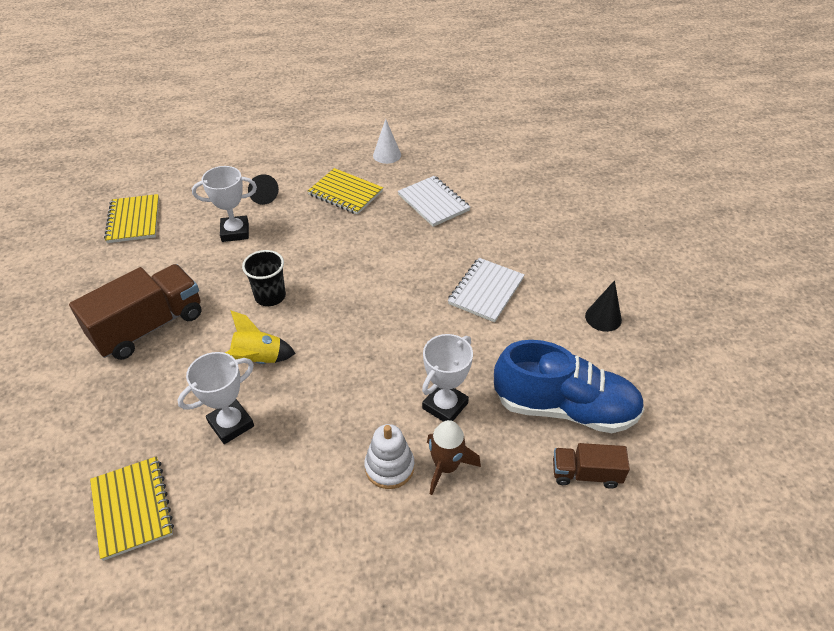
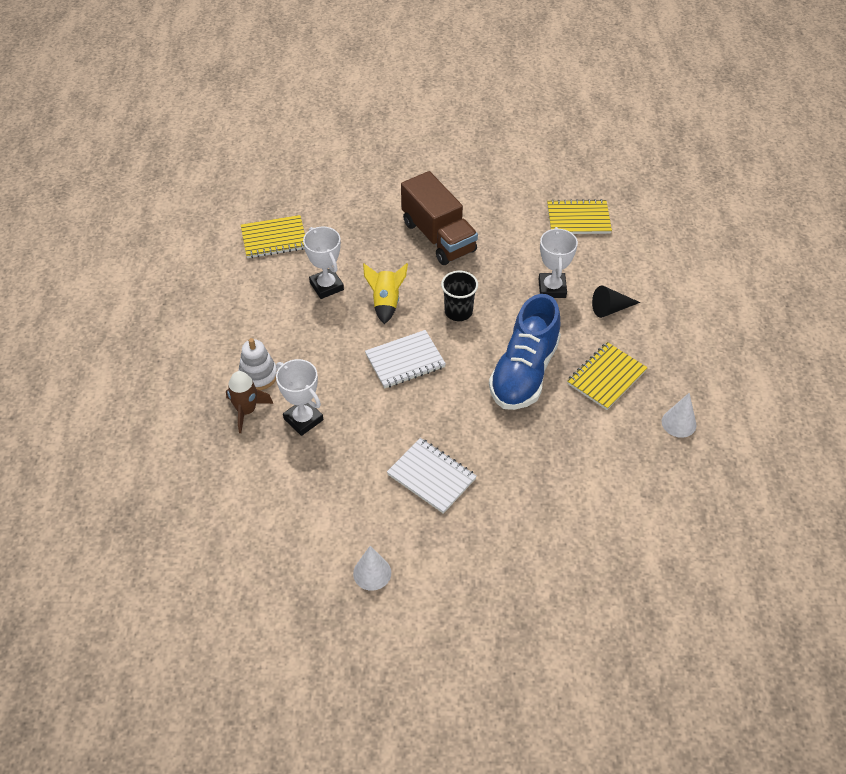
camera: 100 degrees right, 5 degrees up
white notebook [398,176,470,227] -> white notebook moved to [365,330,446,389]
blue shoe [494,340,644,433] -> blue shoe moved to [489,294,561,410]
brown truck [553,443,630,489] -> none
black cone [585,280,622,332] -> white cone [353,546,391,591]

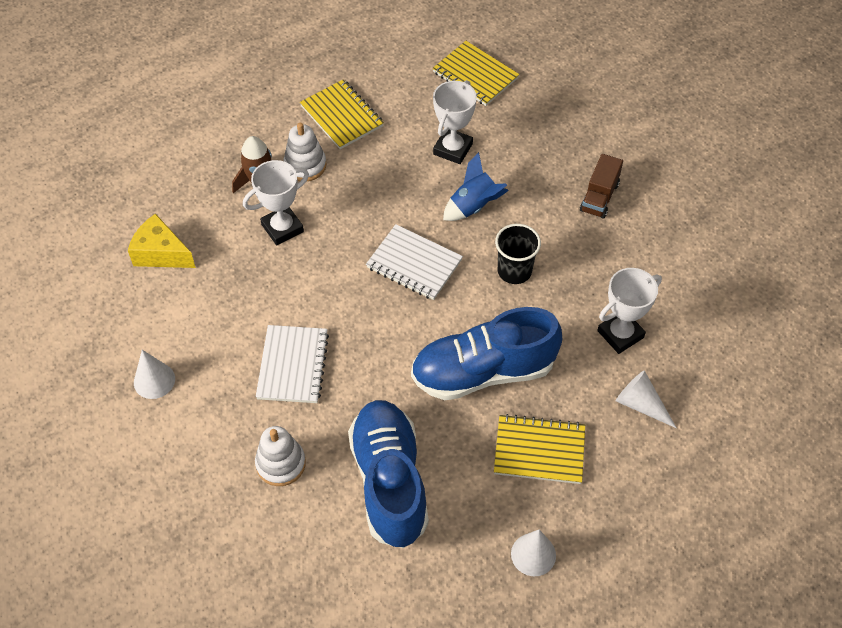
camera: 55 degrees right, 5 degrees up
white trophy [276,359,323,436] -> white trophy turned 45 degrees clockwise [243,160,309,245]
yellow rocket [363,263,408,324] -> blue rocket [443,152,509,221]
brown truck [401,171,478,265] -> brown truck [580,154,623,218], size x0.53
yellow notebook [547,199,612,234] -> yellow notebook moved to [300,79,384,149]
black cone [592,286,640,318] -> white cone [616,370,676,428]
none -> yellow cheese [128,214,196,268]
none -> white stacking toy [255,426,306,486]
none -> blue shoe [348,400,429,548]

